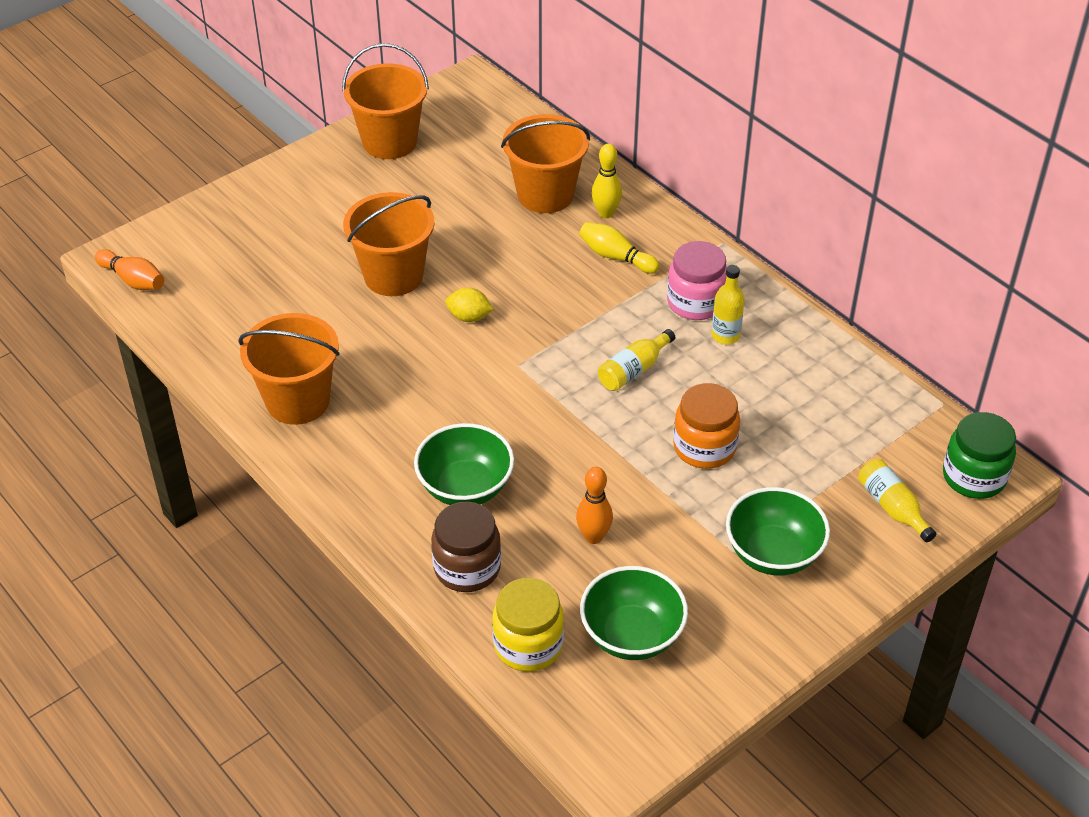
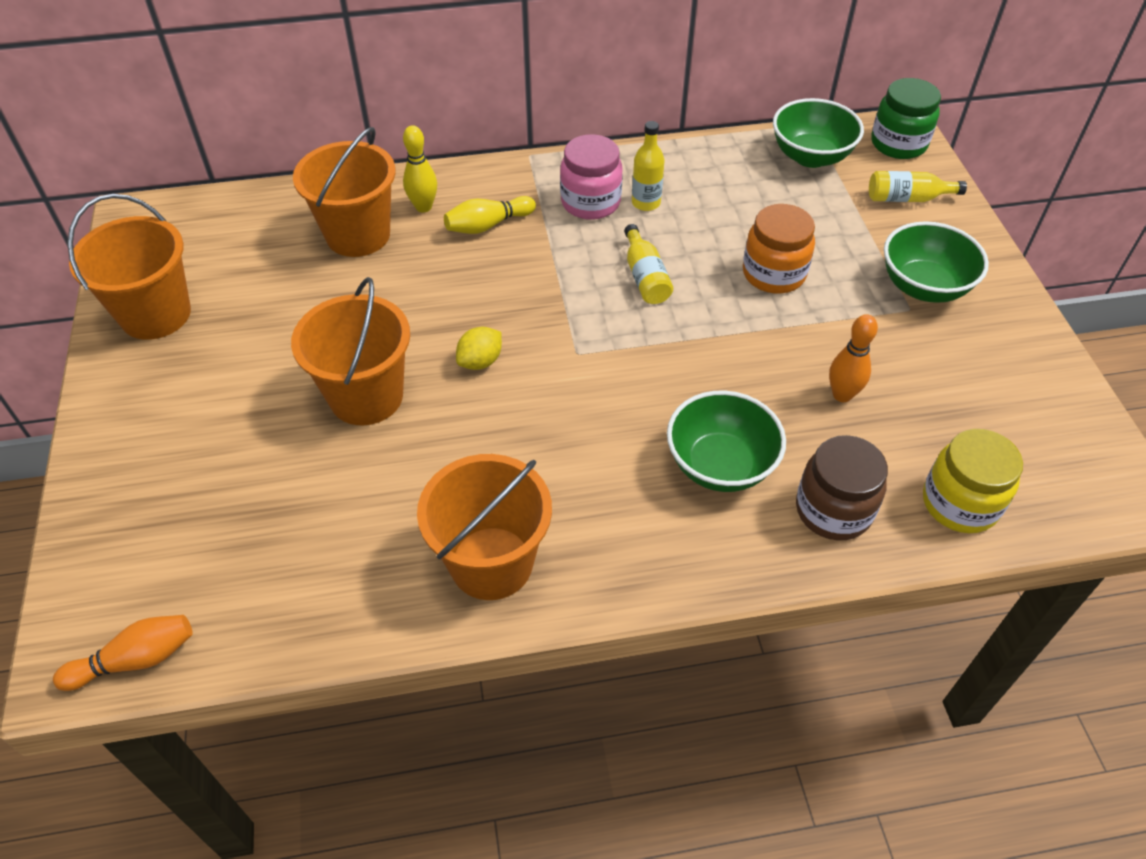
camera: 60 degrees left, 5 degrees up
green bowl [580,566,688,660] -> green bowl moved to [773,98,864,168]

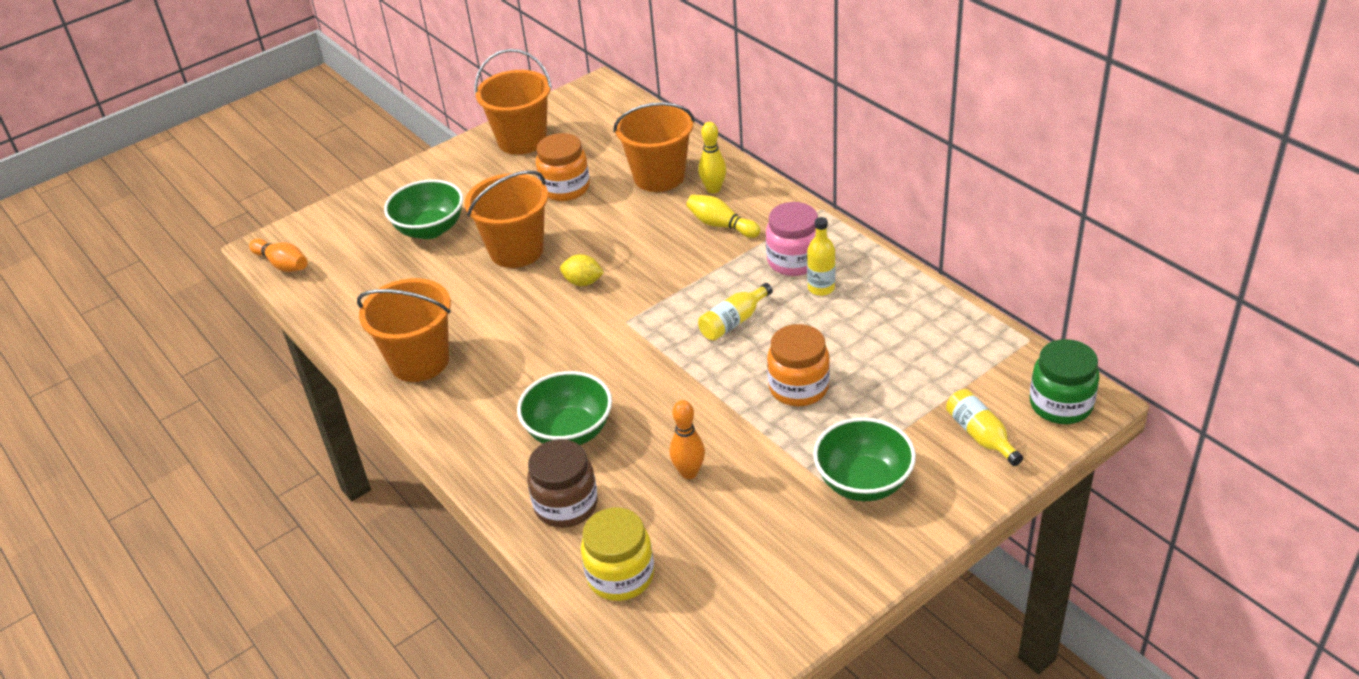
camera: 65 degrees right, 10 degrees down
green bowl [773,98,864,168] -> green bowl moved to [384,179,463,239]
none -> orange jar [536,133,590,201]

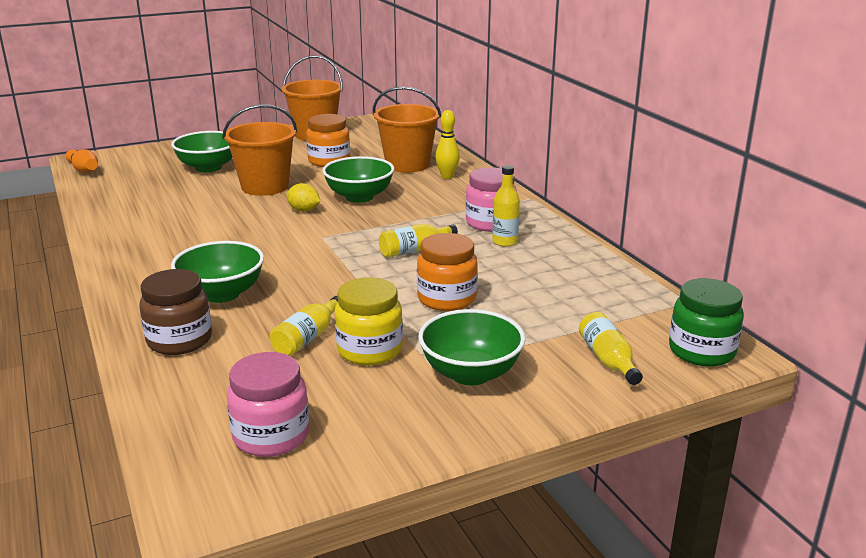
camera: 10 degrees right, 15 degrees down
orange bucket [357,278,451,382] -> none
yellow jar [581,508,654,601] -> yellow jar moved to [335,277,403,365]
orange bowling pin [669,400,705,479] -> yellow bottle [270,296,338,356]
yellow bowling pin [686,195,760,238] -> none
none -> pink jar [227,352,309,457]
none -> green bowl [322,156,394,203]

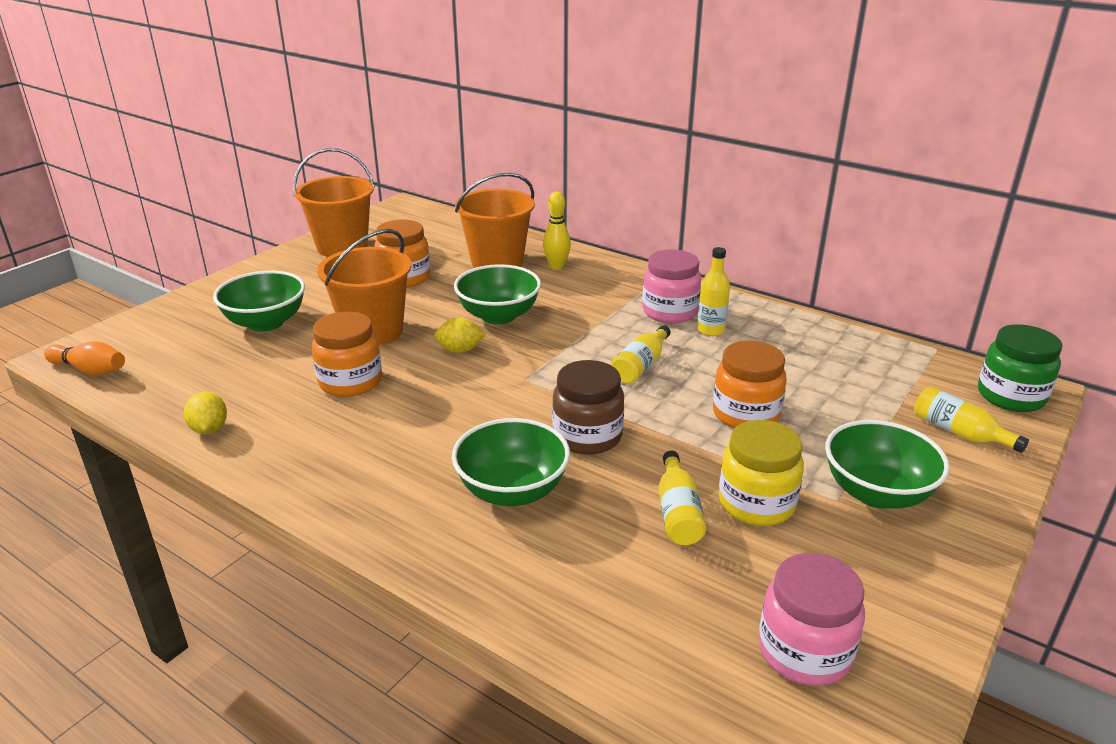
camera: 30 degrees left, 5 degrees up
brown jar [140,269,212,355] -> brown jar moved to [552,360,624,455]
none -> yellow lemon [184,392,227,434]
none -> orange jar [312,311,382,397]

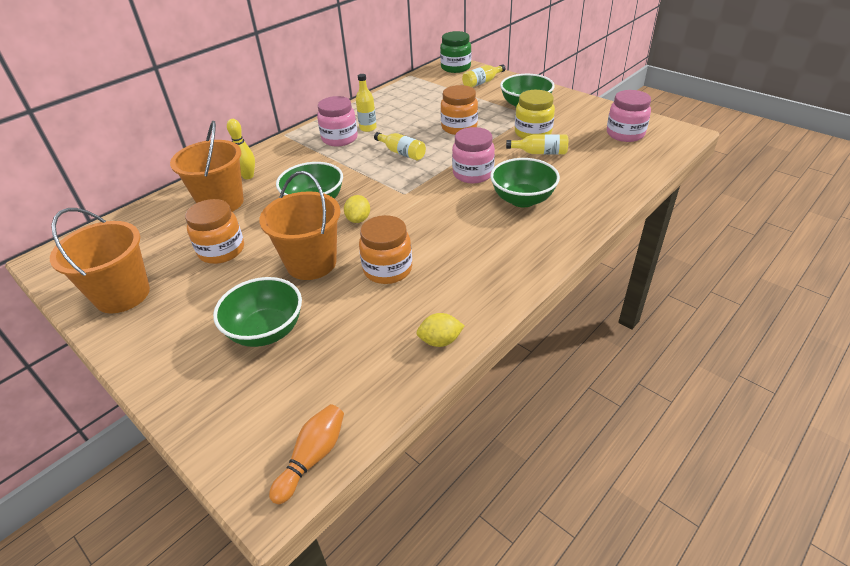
camera: 80 degrees left, 10 degrees up
brown jar [552,360,624,455] -> pink jar [452,127,495,183]

